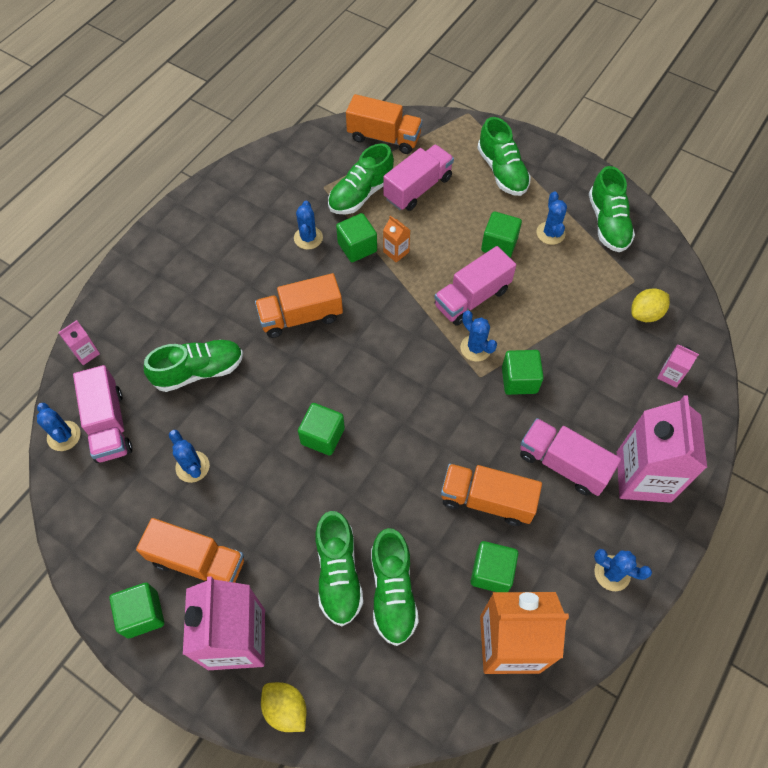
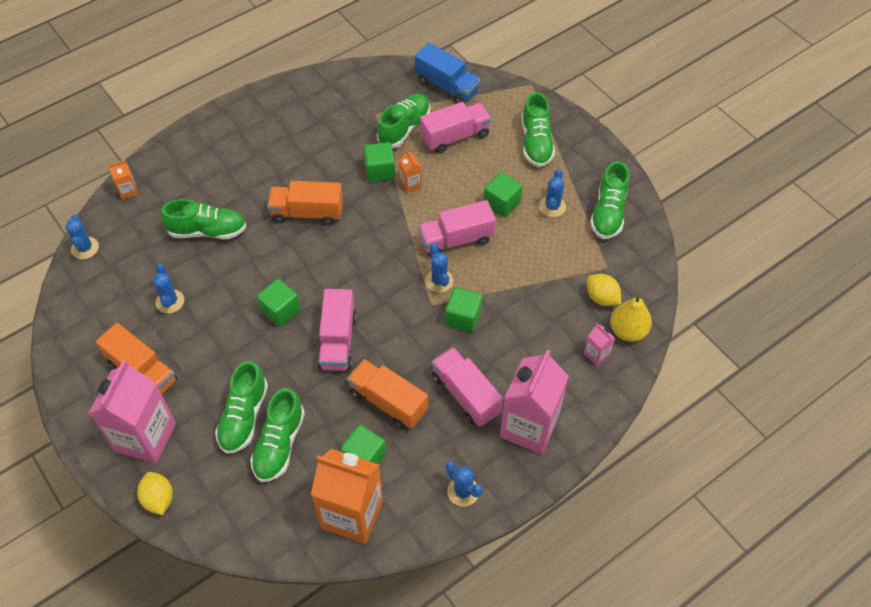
camera: 20 degrees right, 5 degrees down
pink carton [59,320,100,365] -> orange carton [108,160,139,200]
pink truck [73,365,132,463] -> pink truck moved to [318,289,356,371]
green cube [109,583,164,638] -> none
blue cactus [294,201,323,250] -> none
green shoe [328,143,394,214] -> green shoe turned 150 degrees clockwise [377,93,430,148]
orange truck [346,94,423,154] -> blue truck [415,43,480,104]
yellow lemon [631,288,670,322] -> yellow lemon turned 60 degrees clockwise [587,274,621,306]
none -> yellow pear [610,294,652,341]

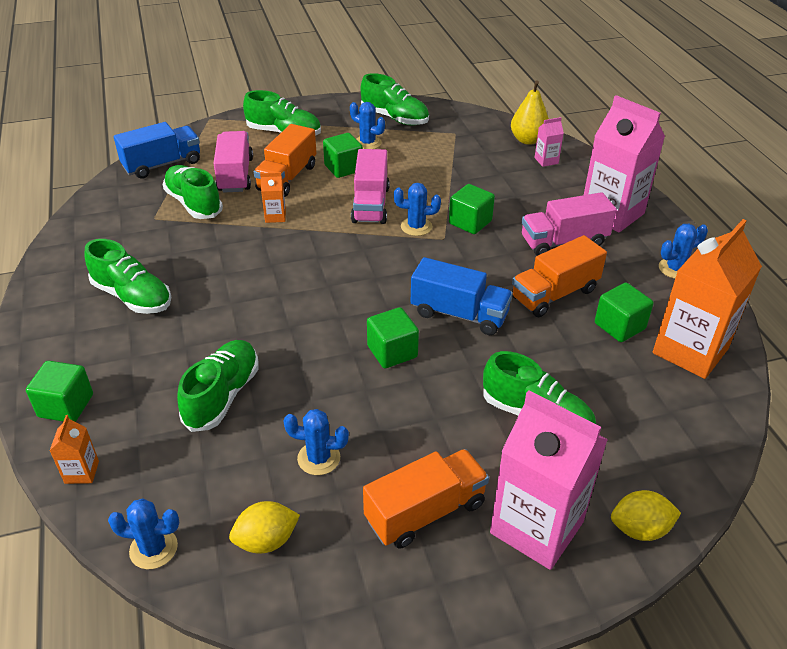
camera: 70 degrees left, 15 degrees down
green shoe [250,388,305,482] -> green shoe moved to [84,239,171,314]
orange truck [267,181,343,225] -> orange truck moved to [254,124,316,197]
pink truck [318,289,356,371] -> blue truck [411,257,513,335]
green cube [364,142,395,182] -> green cube moved to [26,361,93,422]
yellow lemon [587,274,621,306] -> yellow lemon moved to [229,501,300,554]

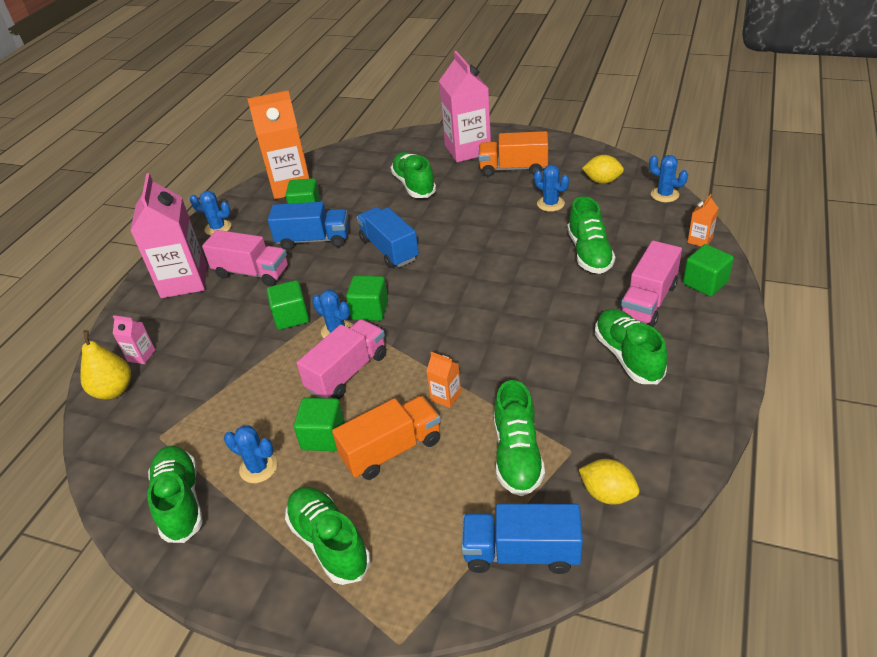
camera: 140 degrees left, 0 degrees up
green shoe [177,340,259,432] -> green shoe turned 60 degrees counterclockwise [567,196,615,274]
pink truck [213,131,253,193] -> pink truck moved to [619,241,682,327]
blue cactus [350,102,385,149] -> blue cactus turned 45 degrees counterclockwise [224,425,277,483]
green cube [367,307,419,368] -> green cube moved to [346,276,388,321]
orange truck [512,235,607,317] -> blue truck [268,202,349,250]
yellow lemon [611,490,681,541] -> yellow lemon moved to [579,459,639,505]

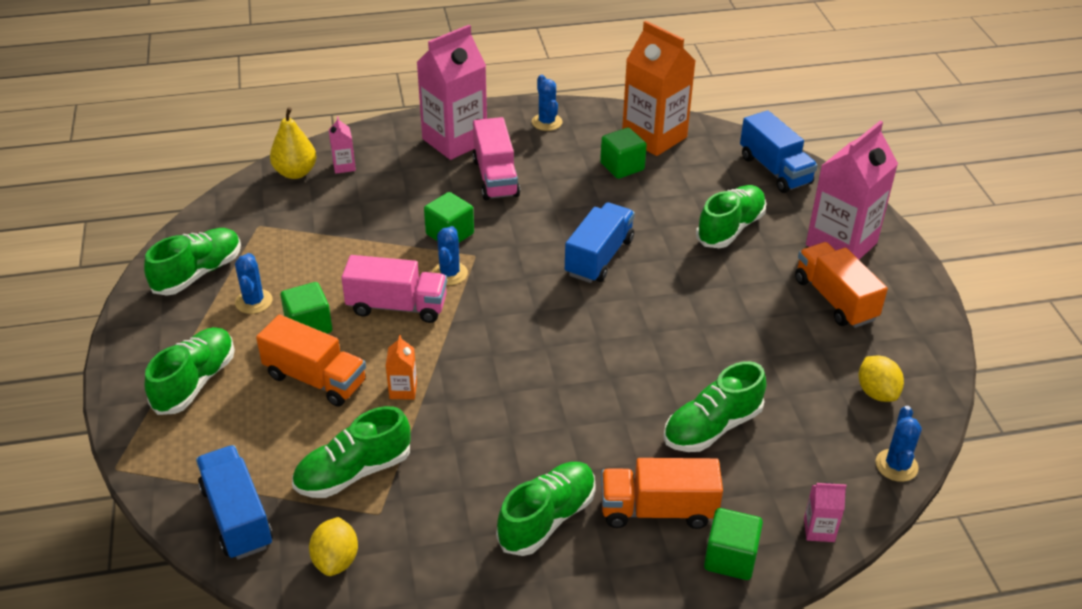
camera: 55 degrees right, 0 degrees up
blue truck [268,202,349,250] -> blue truck moved to [740,110,818,193]
green cube [346,276,388,321] -> none
blue cactus [534,165,569,212] -> none
pink truck [619,241,682,327] -> orange truck [601,458,723,529]
orange carton [688,194,718,246] -> pink carton [804,482,846,542]

